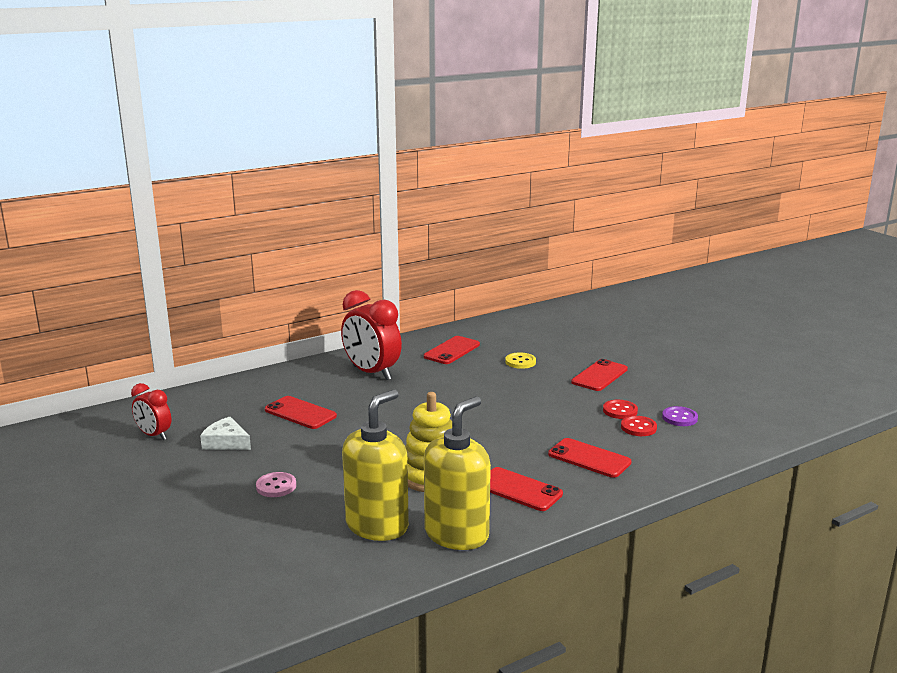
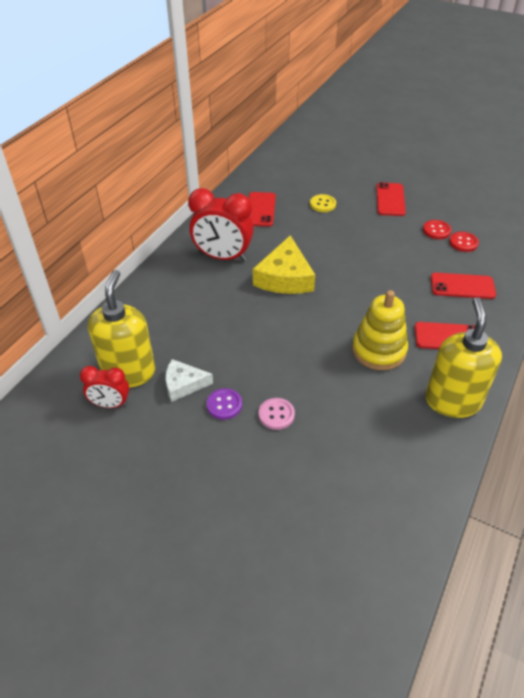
camera: 30 degrees left, 25 degrees up
red phone [265,396,337,429] -> none
yellow soap dispenser [342,389,409,541] -> yellow soap dispenser moved to [88,270,155,387]
purple button [662,406,698,426] -> purple button moved to [206,388,242,420]
none -> yellow cheese [253,235,315,294]

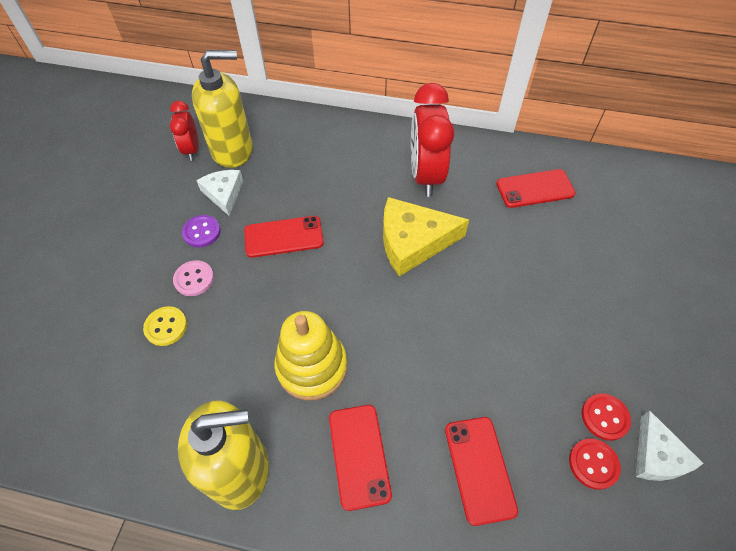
camera: 75 degrees right, 10 degrees up
yellow button [310,194,336,212] -> yellow button moved to [143,306,187,346]
red phone [376,182,406,216] -> red phone moved to [244,216,324,258]
none -> white cheese [636,411,704,481]

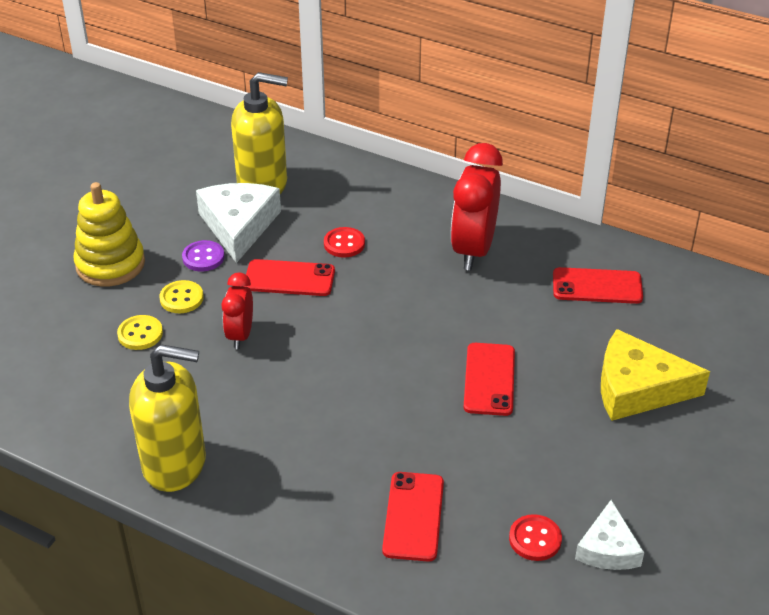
camera: 15 degrees right, 15 degrees down
red clock [170,101,199,161] -> red clock moved to [221,273,253,349]
pink button [173,260,214,296] -> yellow button [159,280,204,313]
white cheese [196,170,243,216] -> white cheese [196,183,281,263], size x1.66
yellow stacking toy [274,311,347,400] -> yellow stacking toy moved to [73,182,145,287]
red phone [329,405,392,511] -> red phone moved to [464,343,515,416]
yellow cheese [383,197,469,277] -> yellow cheese moved to [601,329,710,421]
red button [582,393,631,441] -> red button moved to [324,227,365,258]

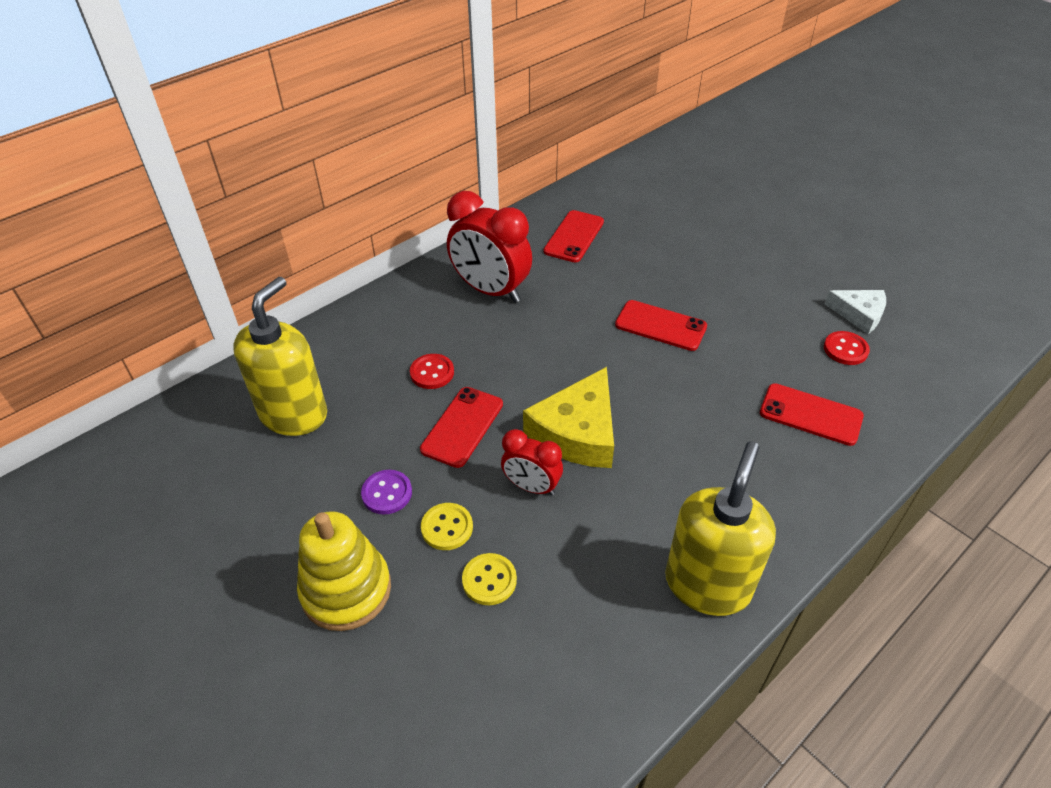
camera: 70 degrees left, 5 degrees up
white cheese [196,183,281,263] -> none
yellow cheese [601,329,710,421] -> yellow cheese moved to [523,367,614,468]

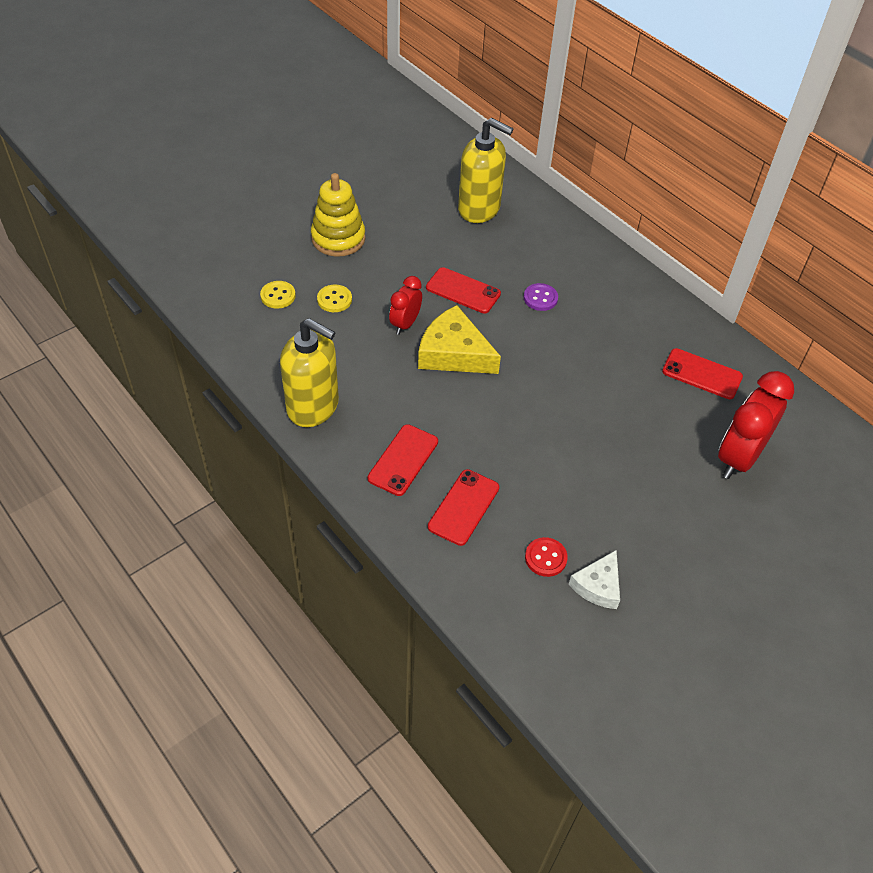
camera: 90 degrees right, 5 degrees up
purple button [361,470,412,514] -> purple button moved to [524,283,558,311]
red button [410,354,454,389] -> none
yellow button [421,503,473,550] -> yellow button moved to [260,281,296,309]
red clock [447,191,532,303] -> red clock moved to [718,371,794,479]
red phone [615,300,707,351] -> red phone moved to [367,424,438,496]

